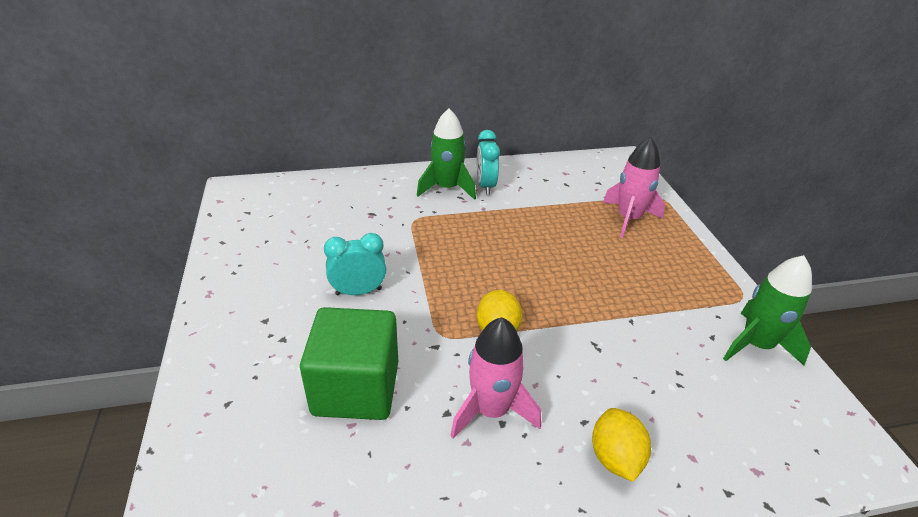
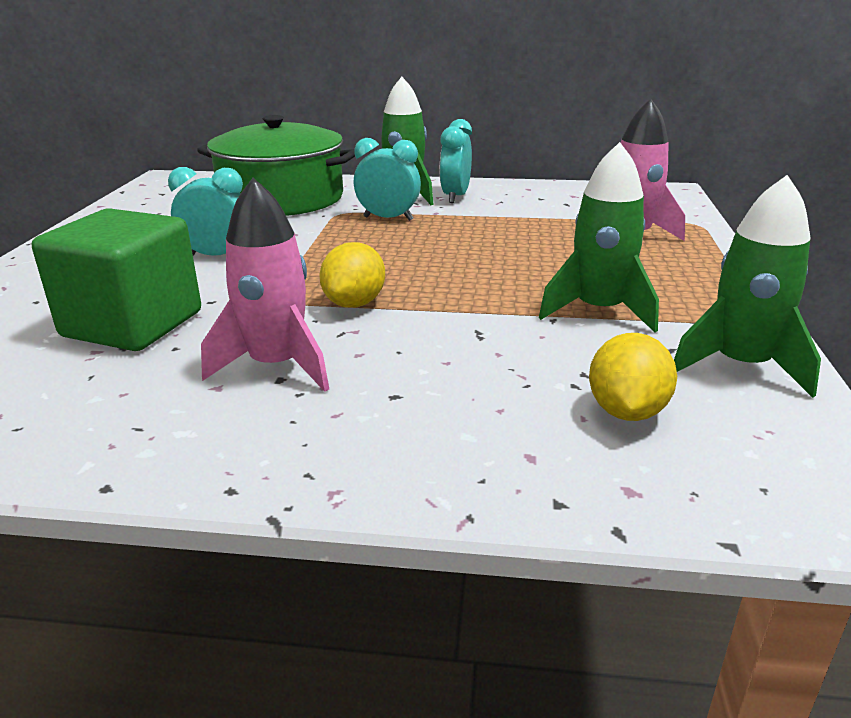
camera: 20 degrees right, 10 degrees down
yellow lemon [592,408,651,482] -> yellow lemon moved to [589,333,677,421]
none -> green pot [197,115,355,216]
none -> turquoise clock [354,138,421,221]
none -> green rocket [539,142,659,333]

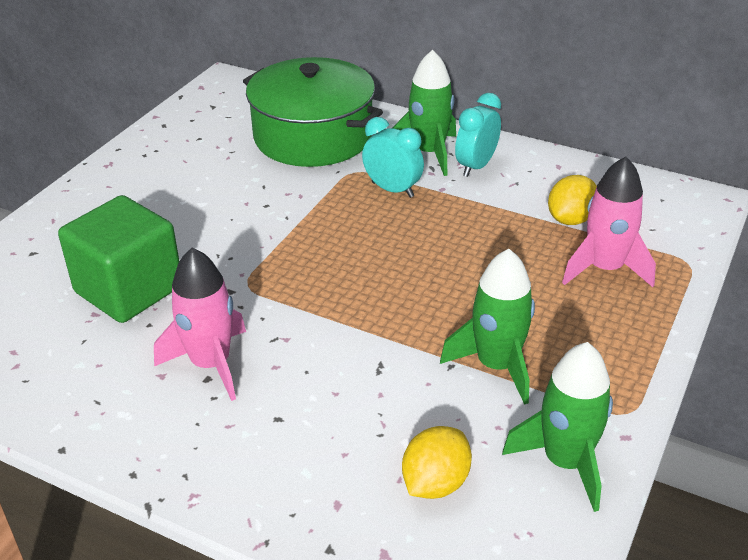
camera: 20 degrees right, 10 degrees up
turquoise clock [168,167,243,256] -> none
yellow lemon [320,242,385,308] -> yellow lemon moved to [548,175,597,225]

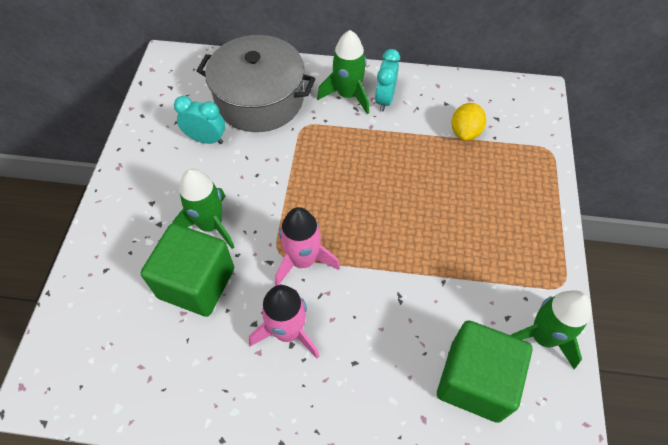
camera: 20 degrees left, 20 degrees up
green pot [243,57,383,167] -> grey pot [197,35,315,132]
turquoise clock [362,117,424,198] -> turquoise clock moved to [174,96,225,144]
yellow lemon [402,426,472,499] -> green cube [437,320,532,423]
green rocket [440,249,535,405] -> green rocket moved to [172,169,234,249]
pink rocket [562,156,656,287] -> pink rocket moved to [275,207,340,286]

